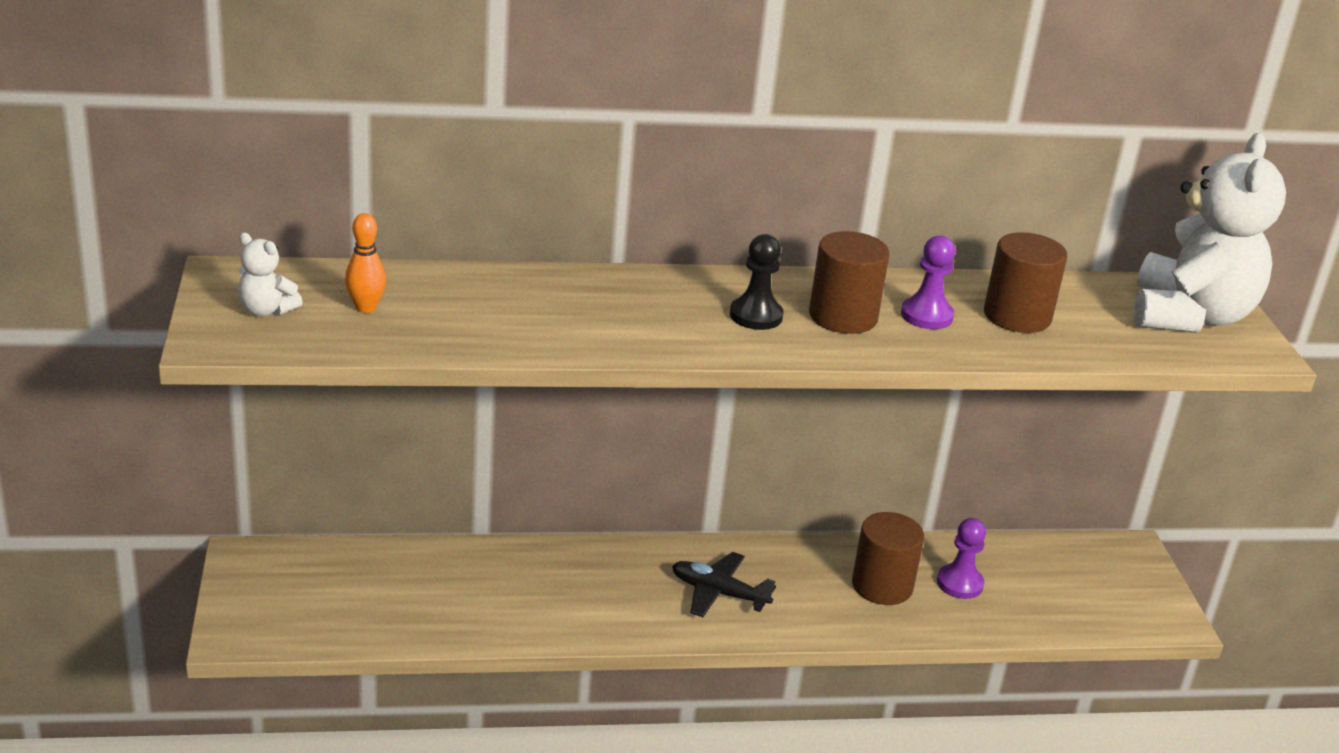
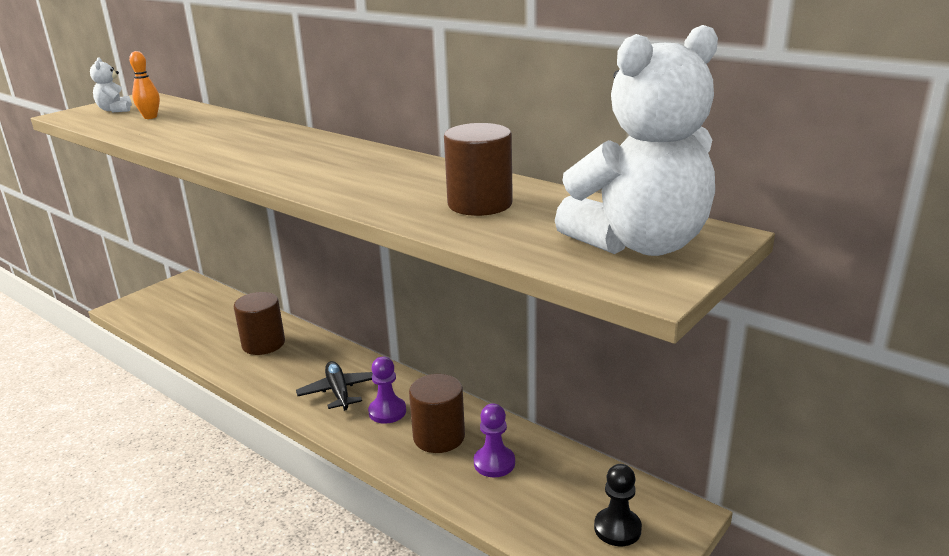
camera: 50 degrees right, 5 degrees down
black pawn [730,234,784,330] -> black pawn moved to [594,464,642,546]
brown cylinder [809,231,890,334] -> brown cylinder moved to [233,292,285,355]
purple pawn [901,235,955,329] -> purple pawn moved to [368,357,406,424]

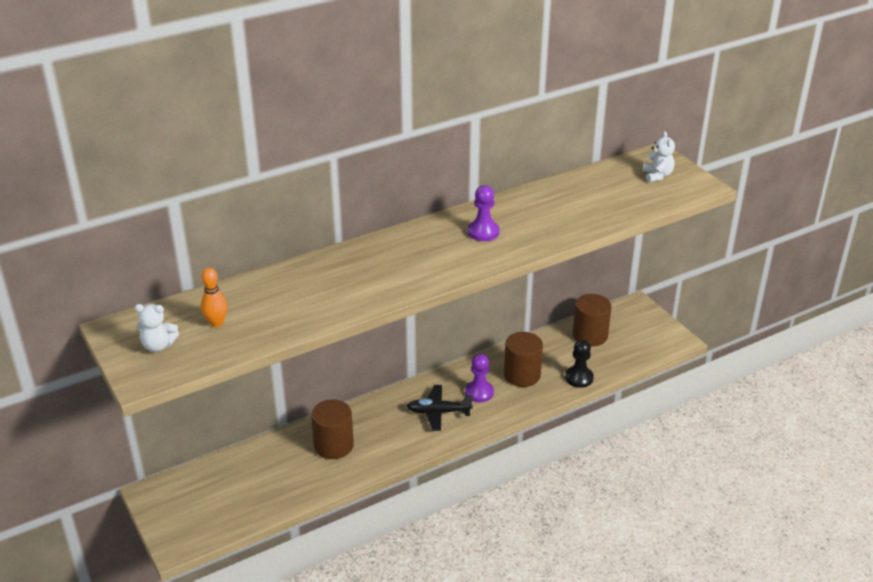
camera: 70 degrees left, 10 degrees up
brown cylinder [444,123,513,216] -> brown cylinder moved to [573,294,612,347]
purple pawn [474,404,515,477] -> purple pawn moved to [468,185,499,241]
white teddy bear [555,25,718,256] -> white teddy bear [643,131,675,182], size x0.42
black pawn [594,464,642,546] -> black pawn moved to [565,340,594,388]

